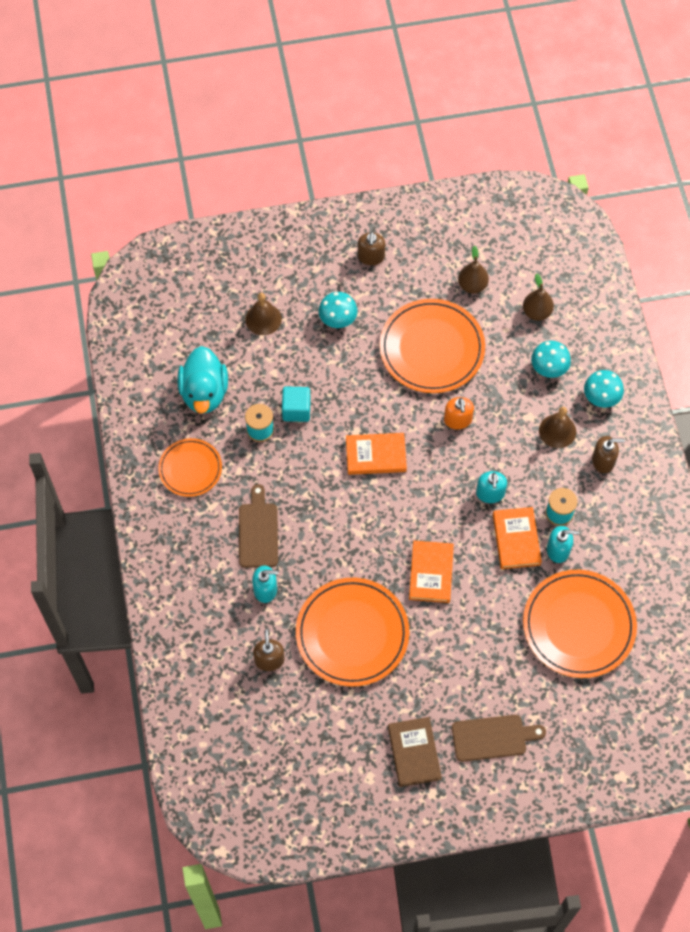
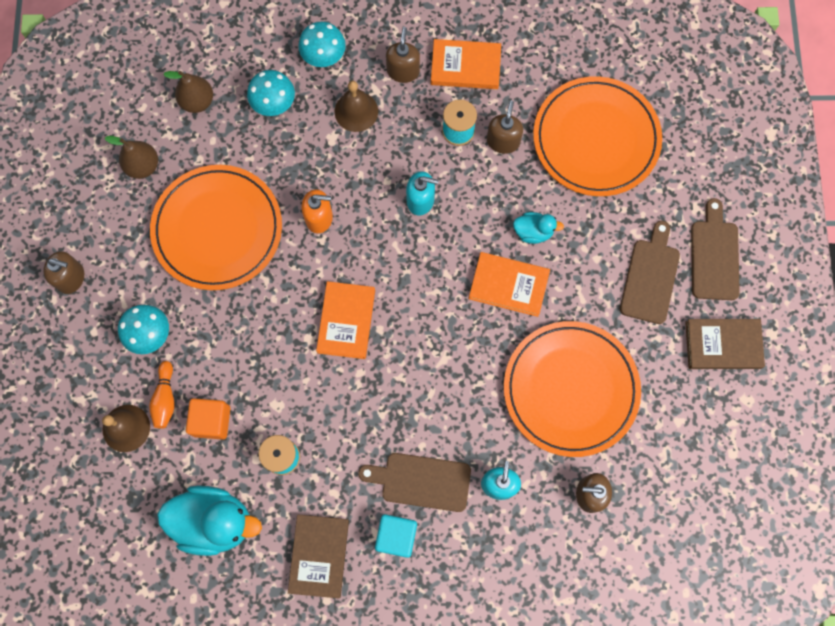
camera: 80 degrees left, 10 degrees up
orange plate [158,438,222,497] -> brown book [288,514,349,598]
turquoise cube [282,386,311,422] -> turquoise cube moved to [375,514,417,558]
orange book [493,507,542,569] -> orange book moved to [431,39,501,89]
turquoise soap dispenser [547,526,579,563] -> brown soap dispenser [487,101,523,154]
none -> orange bowling pin [149,361,175,429]
none -> orange cube [186,398,230,440]
none -> turquoise duck [513,212,564,244]
none -> brown cutting board [620,221,680,324]

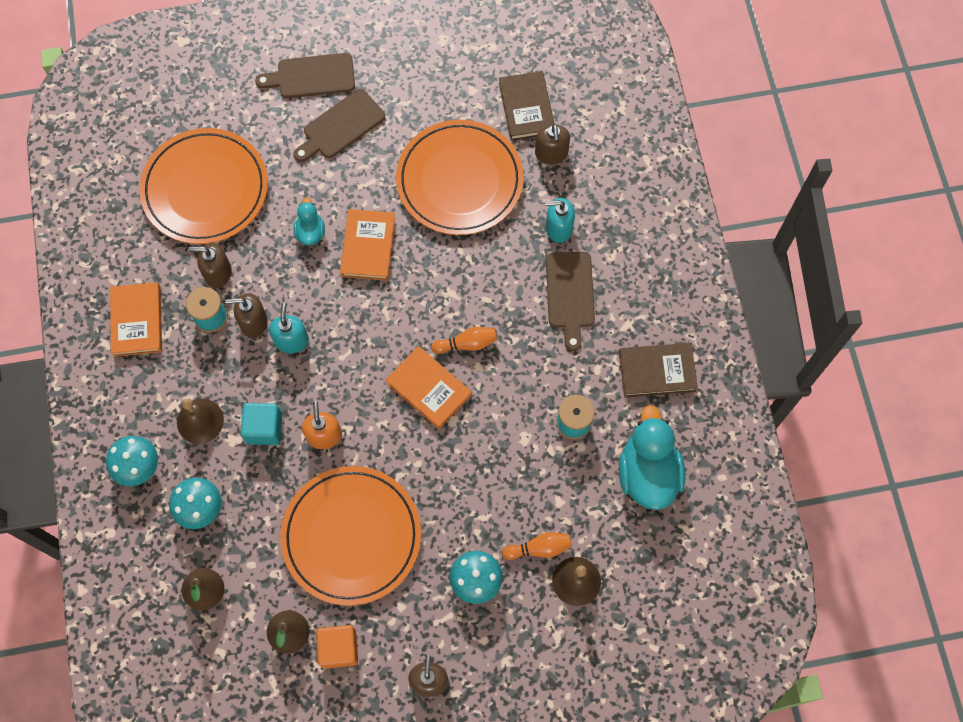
camera: 100 degrees left, 5 degrees down
orange cube [186,398,230,440] -> orange cube moved to [316,625,358,669]
orange book [316,281,375,359] -> orange book turned 45 degrees clockwise [386,346,472,429]
turquoise cube [375,514,417,558] -> turquoise cube moved to [240,403,282,445]
brown soap dispenser [386,27,420,83] -> brown soap dispenser moved to [225,293,267,338]
brown cutting board [620,221,680,324] -> brown cutting board turned 45 degrees counterclockwise [293,89,385,162]
brown book [685,319,765,369] -> brown book moved to [499,71,555,141]
none -> orange bowling pin [431,327,497,354]

